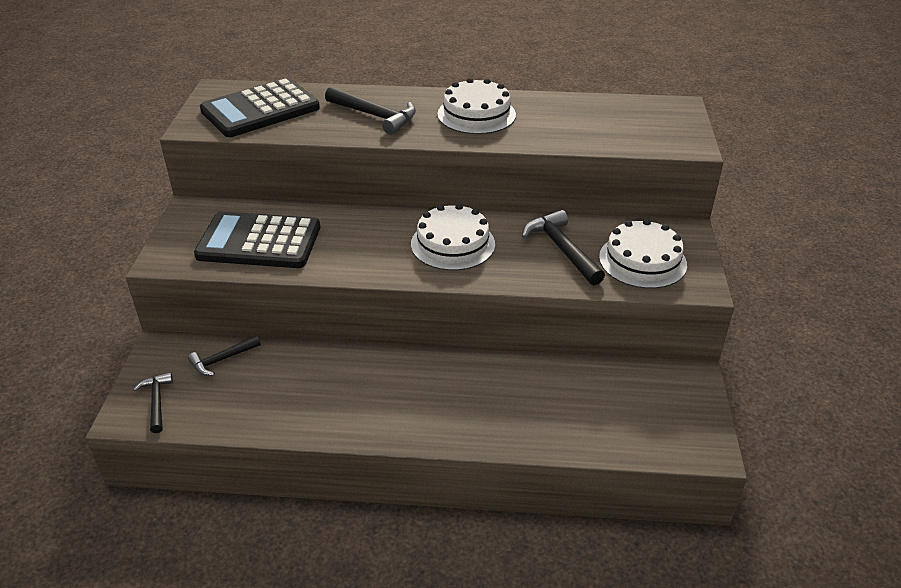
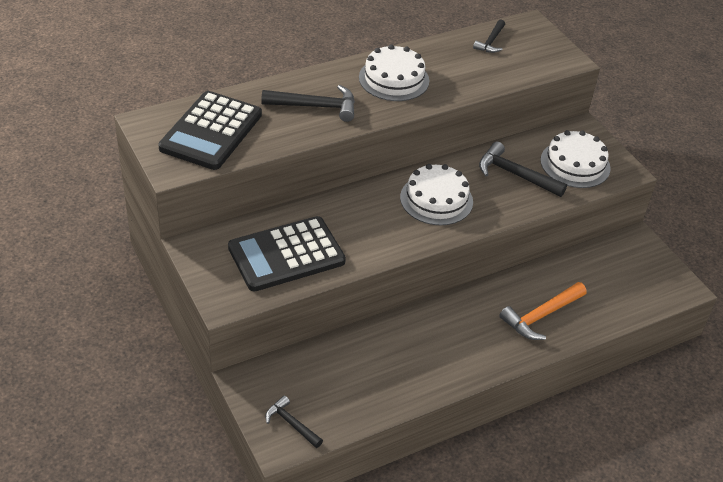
camera: 35 degrees left, 5 degrees up
black hammer [188,336,261,376] -> black hammer moved to [473,19,505,53]
none -> orange hammer [499,282,587,340]

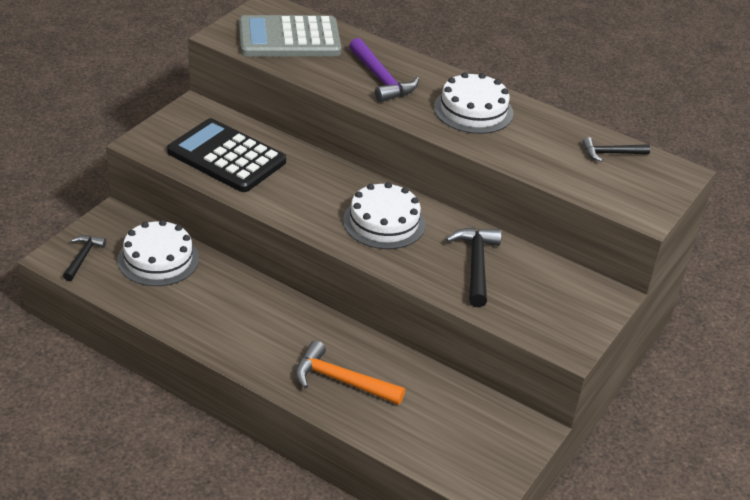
camera: 60 degrees right, 5 degrees down
black calculator [158,91,262,170] -> grey calculator [239,15,341,56]
black hammer [261,85,355,122] -> purple hammer [349,38,419,102]
white cake [540,130,611,188] -> white cake moved to [117,220,199,286]

